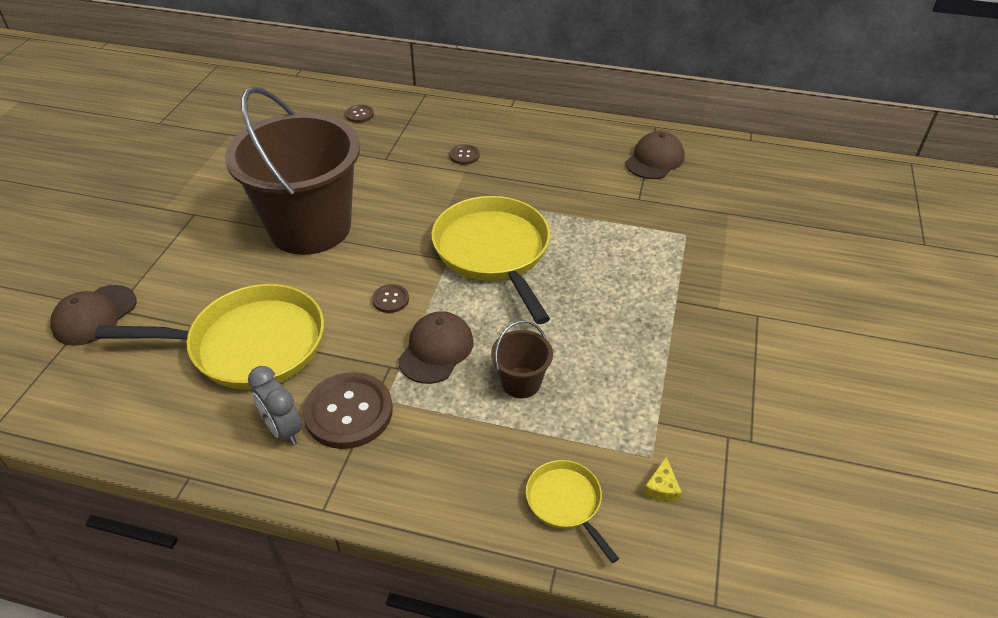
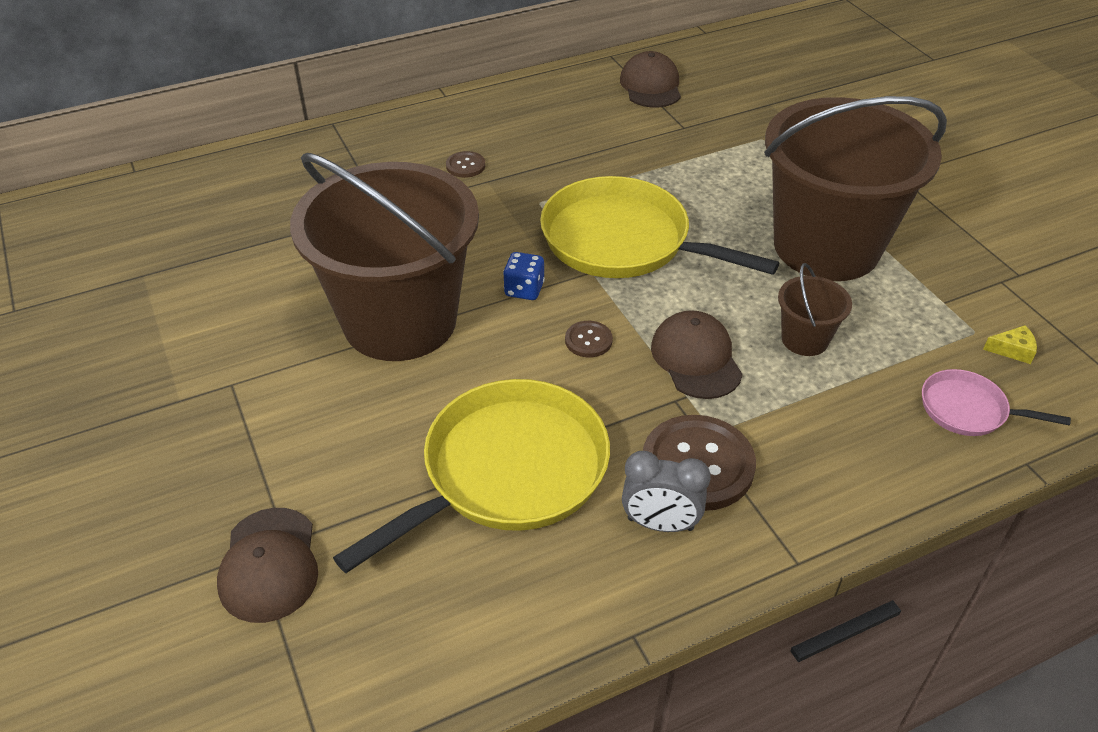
camera: 40 degrees left, 0 degrees up
brown button [345,105,374,123] -> none
yellow pan [526,460,619,563] -> pink pan [922,369,1071,436]
yellow cheese [643,457,682,502] -> yellow cheese turned 60 degrees counterclockwise [983,325,1037,364]
none -> blue dice [503,252,545,300]
none -> brown bucket [764,96,947,281]

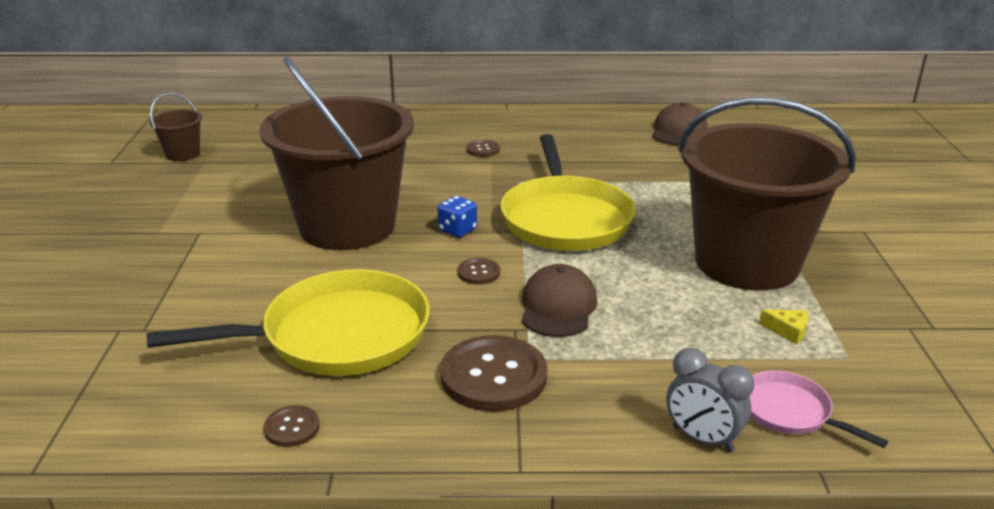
camera: 25 degrees right, 15 degrees down
brown cap [217,508,318,623] -> none
yellow pan [540,176,779,278] -> yellow pan turned 150 degrees counterclockwise [501,134,636,251]
grey clock [622,451,711,532] -> grey clock moved to [666,348,754,452]
brown bucket [778,263,852,356] -> brown bucket moved to [149,93,202,161]
yellow cheese [983,325,1037,364] -> yellow cheese moved to [759,309,808,344]
none -> brown button [264,405,320,447]

